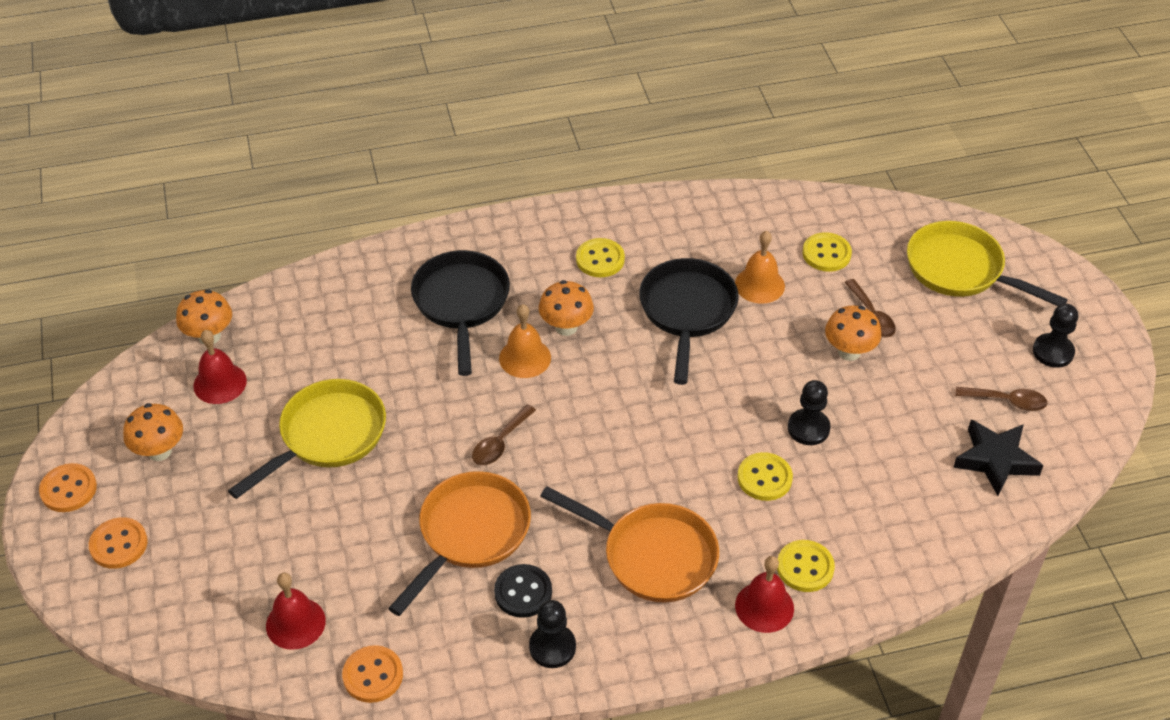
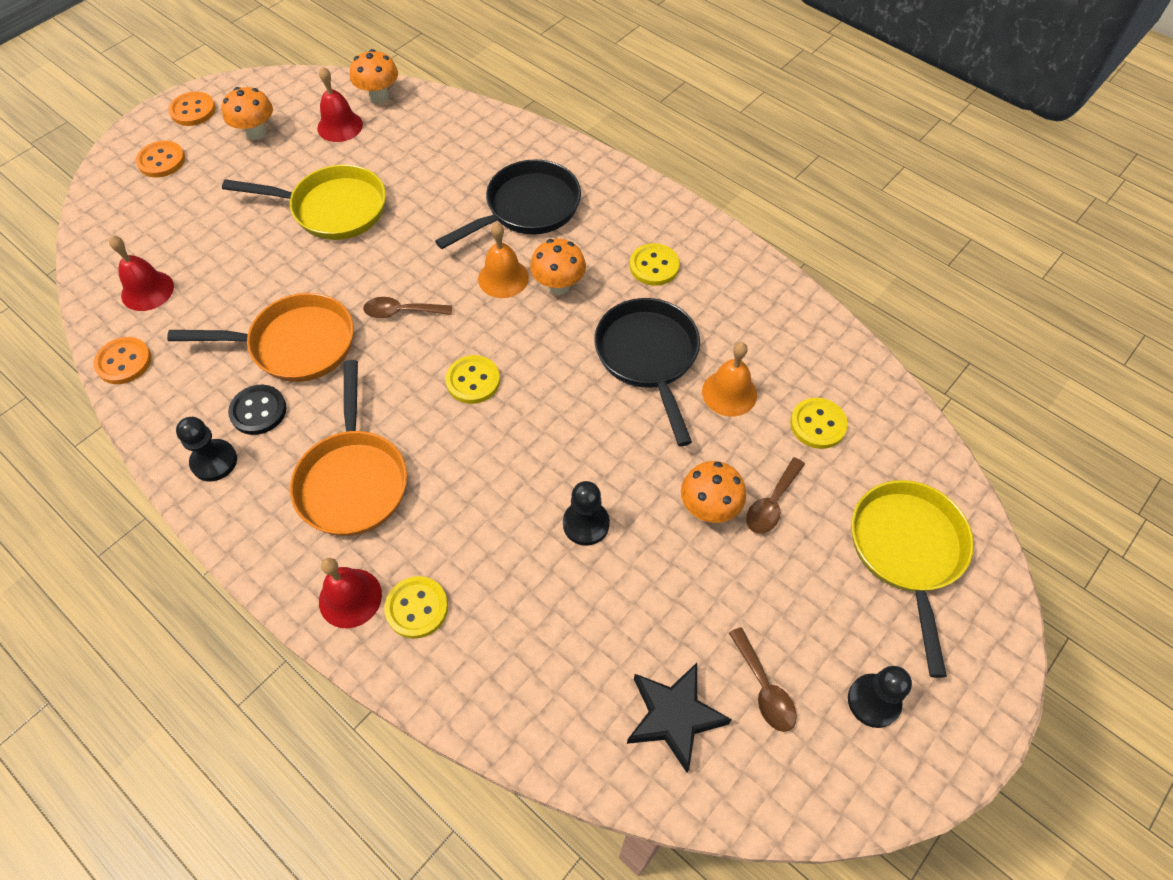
camera: 55 degrees right, 10 degrees up
black pan [639,258,739,385] -> black pan turned 75 degrees counterclockwise [594,298,700,446]
yellow button [738,452,793,501] -> yellow button moved to [445,355,500,404]

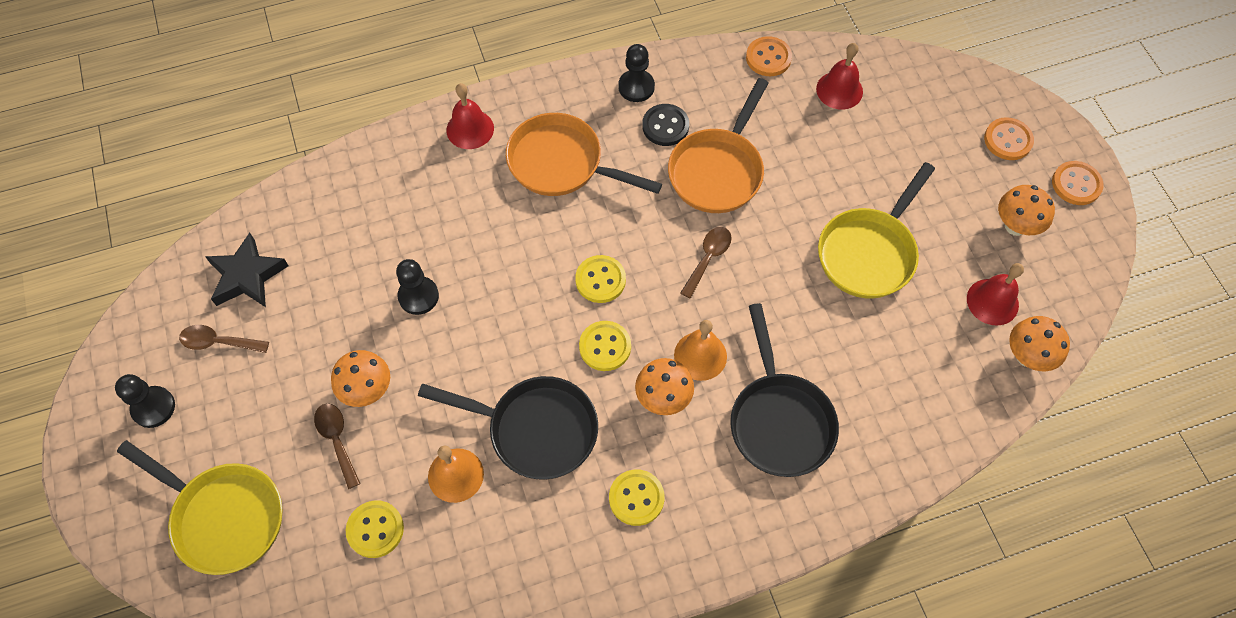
camera: 120 degrees right, 5 degrees up
yellow button [384,576,448,639] -> yellow button moved to [579,321,631,371]

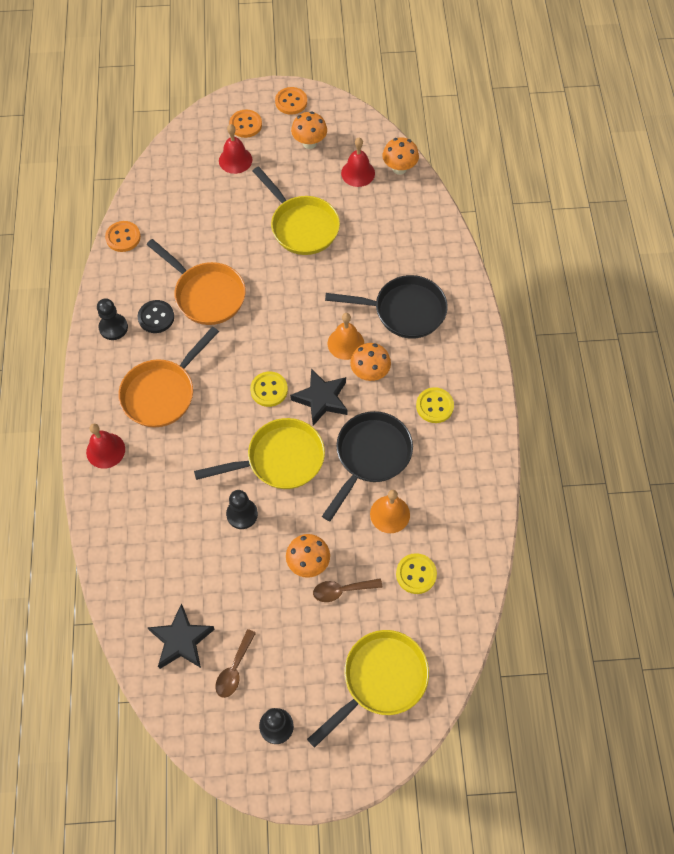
camera: 75 degrees left, 0 degrees up
yellow button [579,321,631,371] -> black star [290,368,347,426]
brown spoon [680,227,732,298] -> none
red bell [816,43,863,110] -> red bell moved to [219,124,252,174]
none -> yellow pan [194,418,325,489]

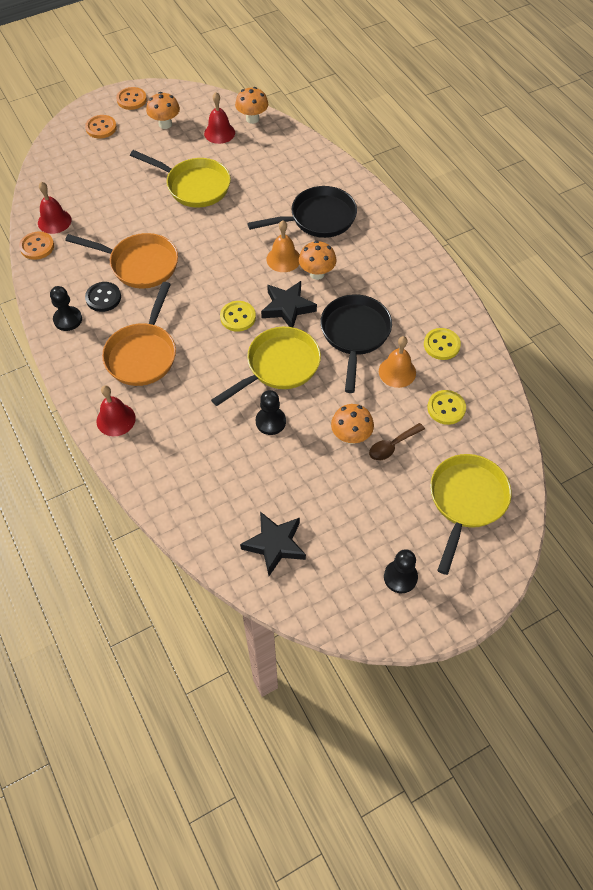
camera: 25 degrees left, 5 degrees down
brown spoon [215,629,256,698] -> none
red bell [219,124,252,174] -> red bell moved to [38,182,71,234]
yellow button [416,387,454,423] -> yellow button moved to [424,328,461,360]

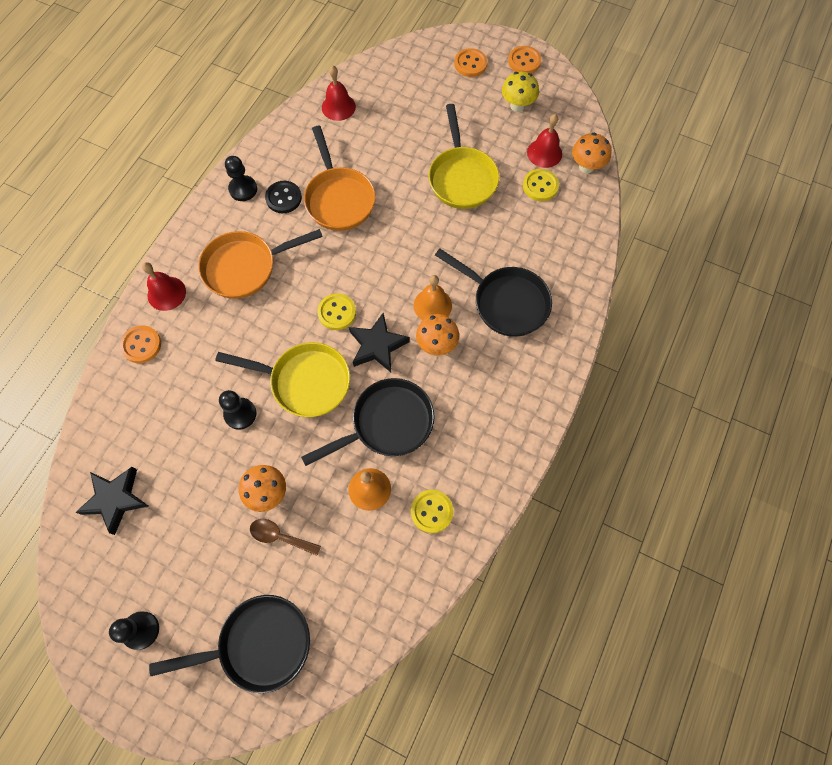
camera: 55 degrees right, 10 degrees up
orange button [19,232,54,260] -> orange button moved to [120,325,161,363]
orange mushroom [146,92,180,129] -> yellow mushroom [502,71,539,112]
yellow button [427,390,466,425] -> yellow button moved to [523,169,559,201]
yellow pan [430,454,511,575] -> black pan [149,595,310,693]

